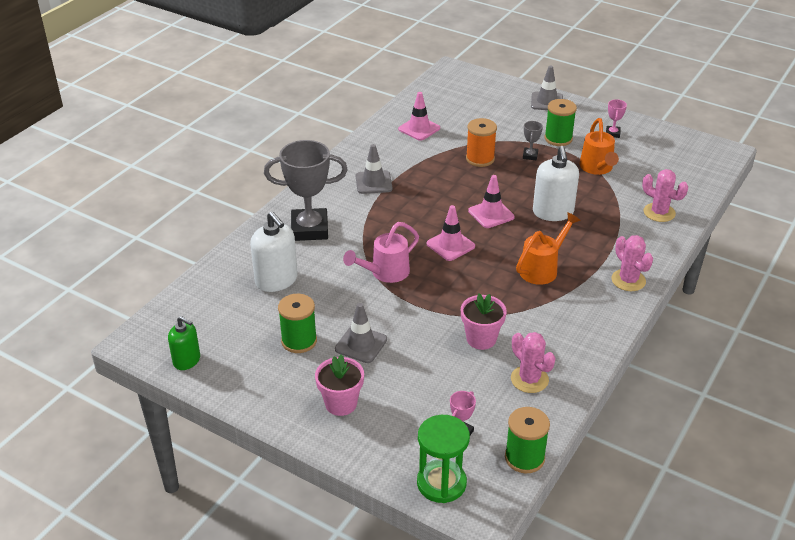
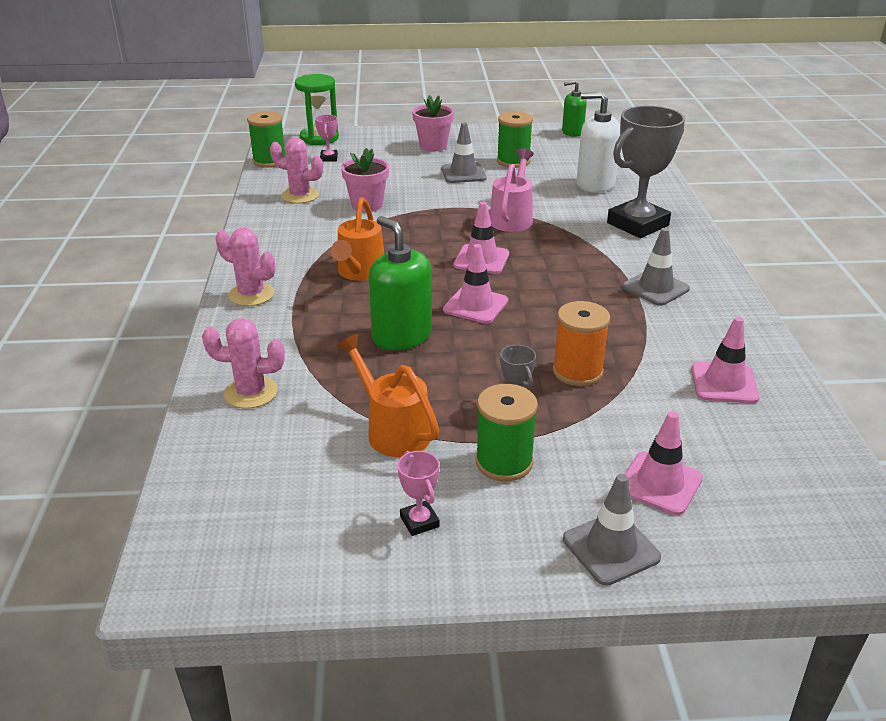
camera: 145 degrees right, 5 degrees down
white soap dispenser [533,146,579,221] -> green soap dispenser [369,216,432,350]
none -> pink traffic cone [624,411,703,515]

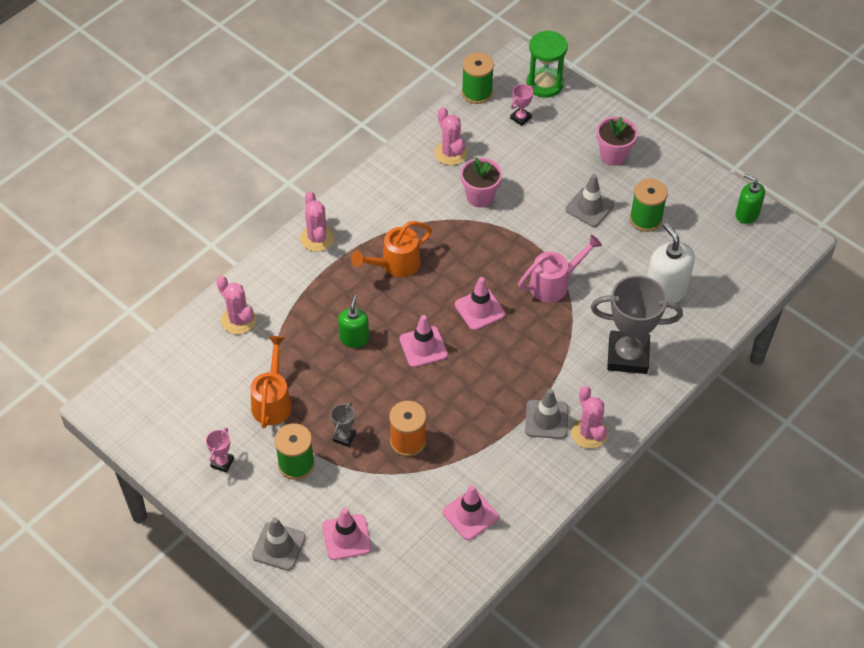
camera: 45 degrees right, 20 degrees up
green soap dispenser [369,216,432,350] -> green soap dispenser [338,295,369,348], size x0.64
none -> pink cactus [571,386,608,449]

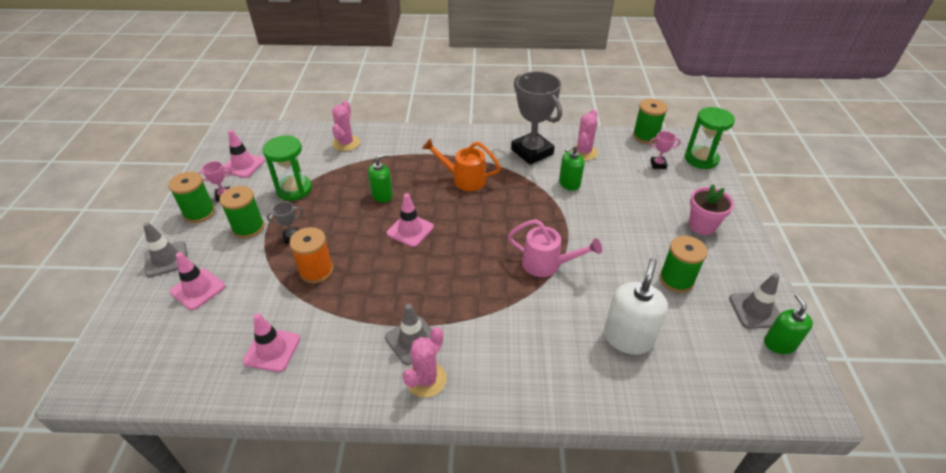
camera: 50 degrees right, 10 degrees down
orange watering can [250,336,292,428] -> green hourglass [263,135,312,201]
pink cactus [300,191,334,252] -> none
pink traffic cone [455,277,505,330] -> pink traffic cone moved to [224,130,265,178]
pink flower pot [461,157,502,207] -> green soap dispenser [559,145,584,191]
grey traffic cone [566,174,614,227] -> grey traffic cone moved to [729,273,780,329]
grey trophy [591,275,683,374] -> grey trophy moved to [511,71,562,165]
none -> green spool [168,172,215,223]

